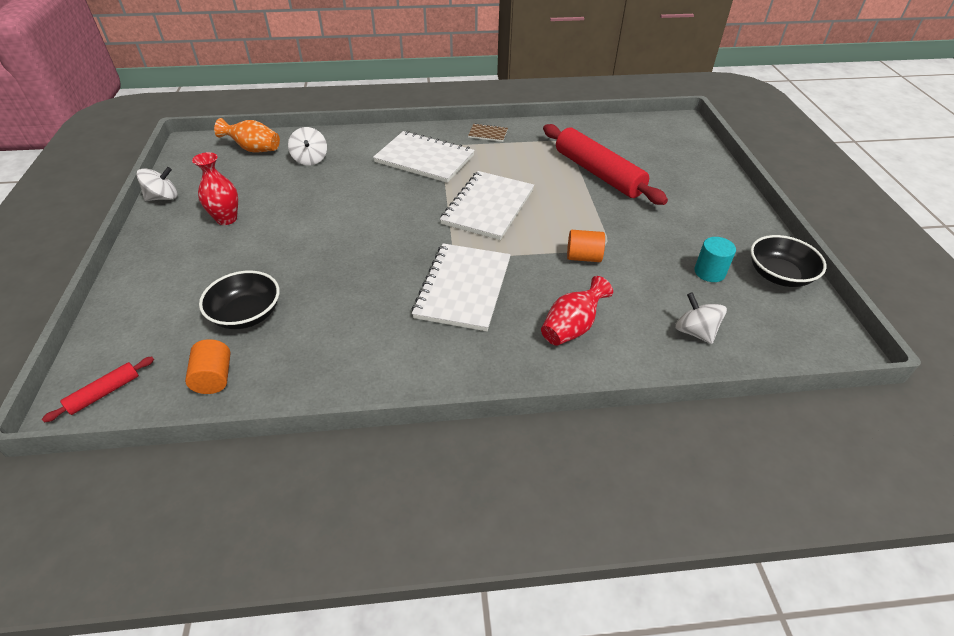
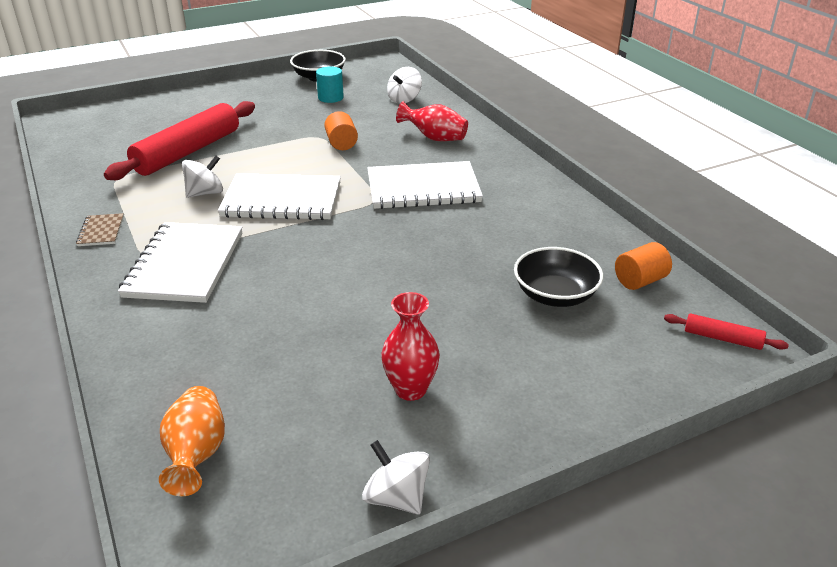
camera: 110 degrees left, 10 degrees down
white spinning top [288,127,327,166] -> white spinning top moved to [182,156,223,198]

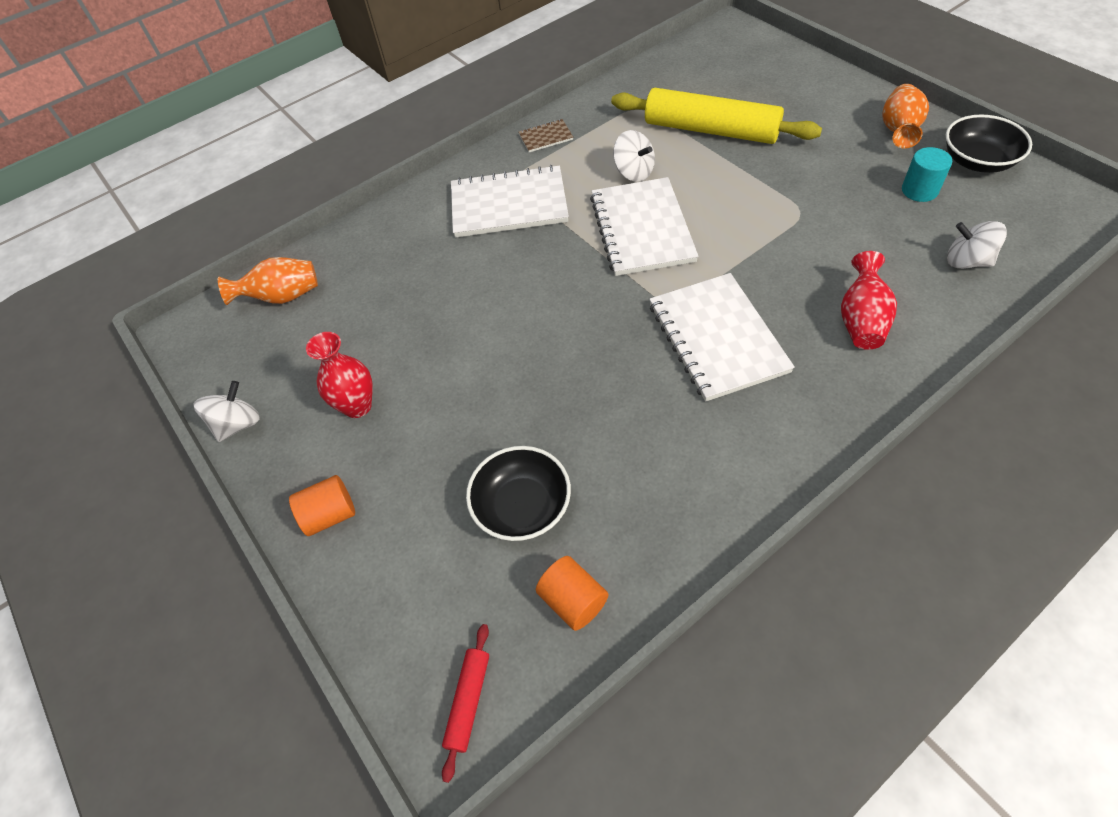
camera: 85 degrees right, 20 degrees up
red rolling pin [104,101,255,180] -> yellow rolling pin [611,88,822,144]
orange cylinder [324,111,358,150] -> orange cylinder moved to [289,475,355,536]
none -> orange vase [882,84,929,149]

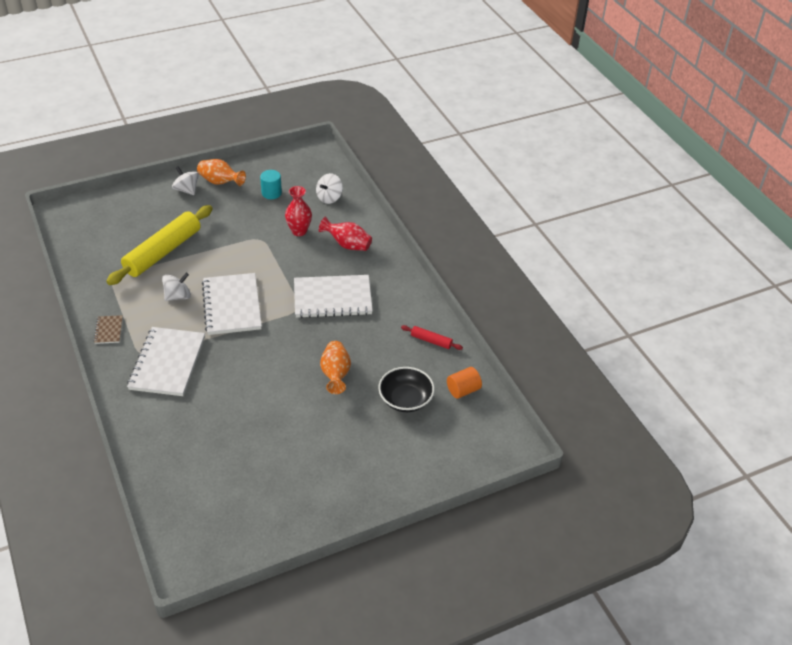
camera: 85 degrees left, 10 degrees down
white spinning top [193,381,260,442] -> white spinning top moved to [172,166,199,195]
orange vase [218,257,318,305] -> orange vase moved to [320,341,351,394]
orange cylinder [289,475,355,536] -> none
red vase [306,332,373,418] -> red vase moved to [285,186,312,236]
red rolling pin [442,624,489,783] -> red rolling pin moved to [401,325,463,350]
white notebook [590,177,699,276] -> white notebook turned 75 degrees clockwise [202,273,262,335]
black bowl [945,115,1032,173] -> none

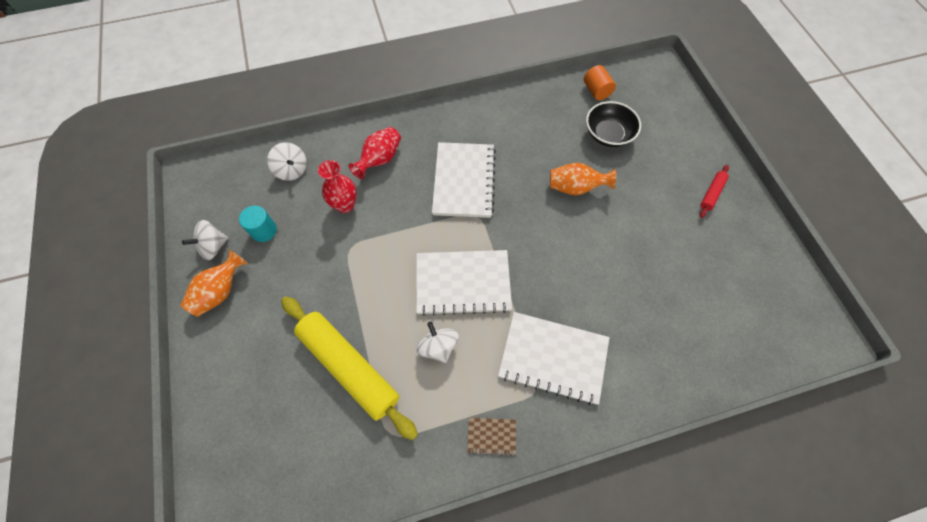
camera: 80 degrees left, 20 degrees up
white spinning top [172,166,199,195] -> white spinning top moved to [182,220,228,260]
red rolling pin [401,325,463,350] -> red rolling pin moved to [700,165,729,218]

